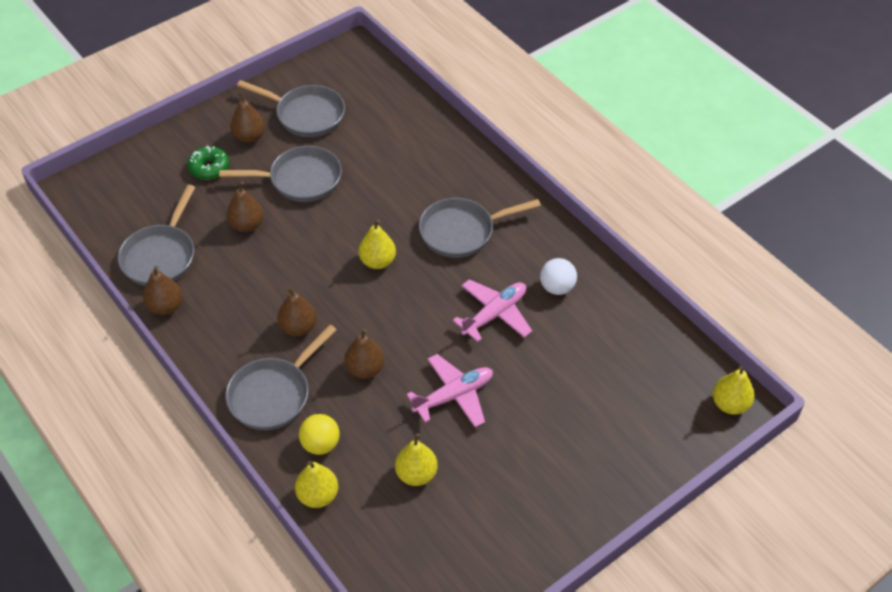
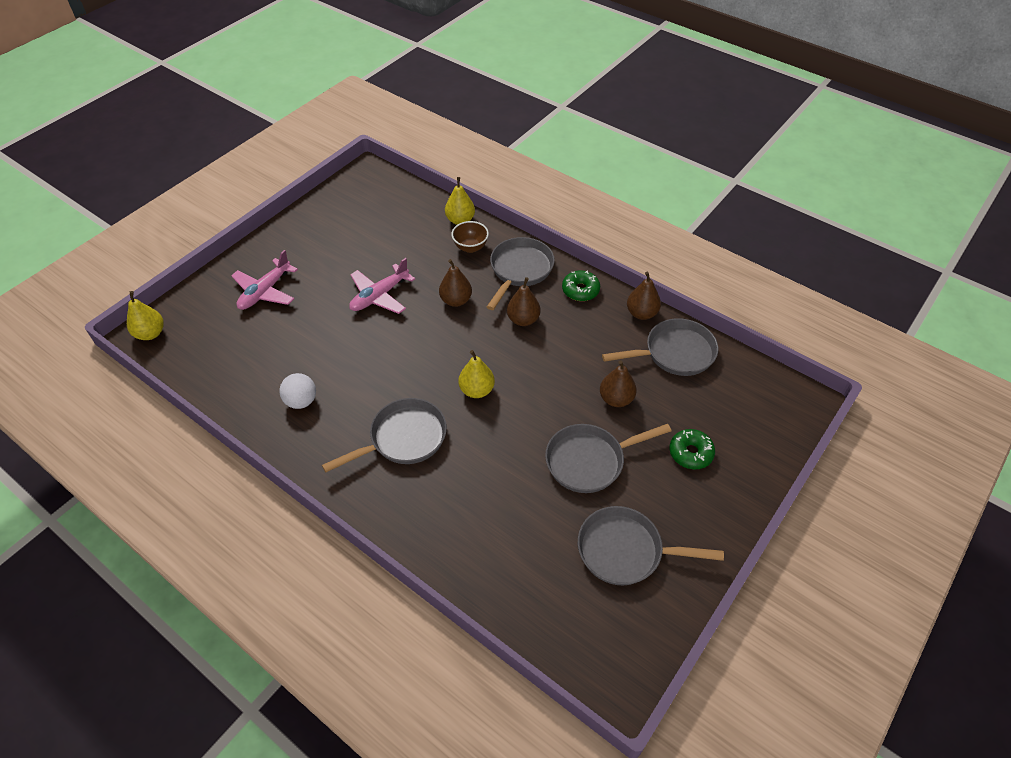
camera: 165 degrees right, 0 degrees up
grey pan [118,185,195,286] -> grey pan turned 75 degrees clockwise [602,318,718,376]
brown pear [230,92,265,143] -> none
yellow ball [299,414,340,455] -> brown bowl [451,221,489,253]
yellow pear [395,433,438,486] -> none
pink plane [453,279,532,342] -> pink plane moved to [231,250,298,310]
none -> green donut [562,270,600,301]

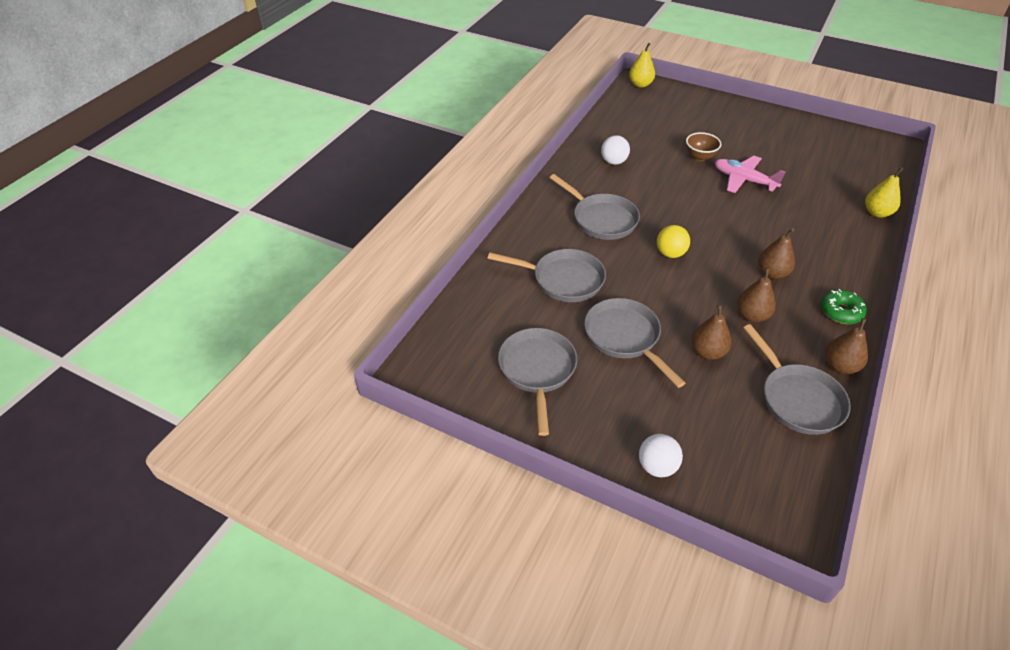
camera: 80 degrees right, 5 degrees down
pink plane [231,250,298,310] -> none
brown pear [439,259,472,307] -> brown pear moved to [737,268,776,322]
brown bowl [451,221,489,253] -> brown bowl moved to [686,132,721,161]
yellow pear [458,350,495,398] -> yellow ball [657,225,690,258]
grey pan [487,237,555,310] -> grey pan moved to [488,249,606,302]
green donut [669,429,715,469] -> none
none -> white ball [639,434,683,477]

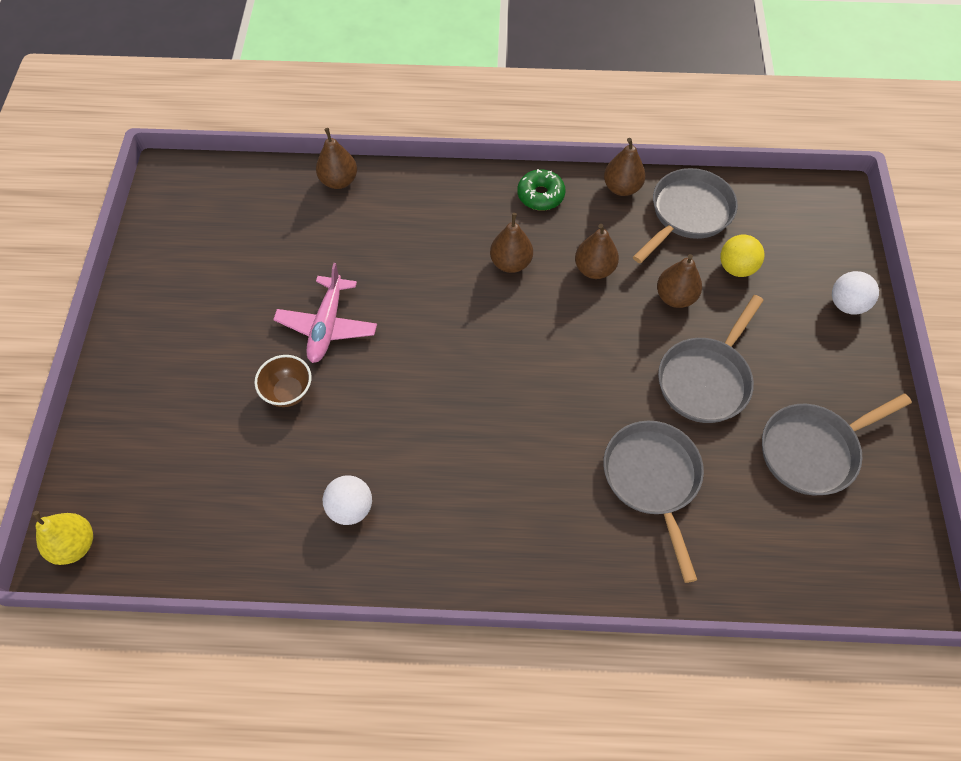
camera: 115 degrees left, 15 degrees up
grey pan [550,174,640,240] -> none
yellow ball [657,225,690,258] -> yellow ball moved to [720,235,765,277]
yellow pear [865,167,904,218] -> brown pear [316,128,357,189]

